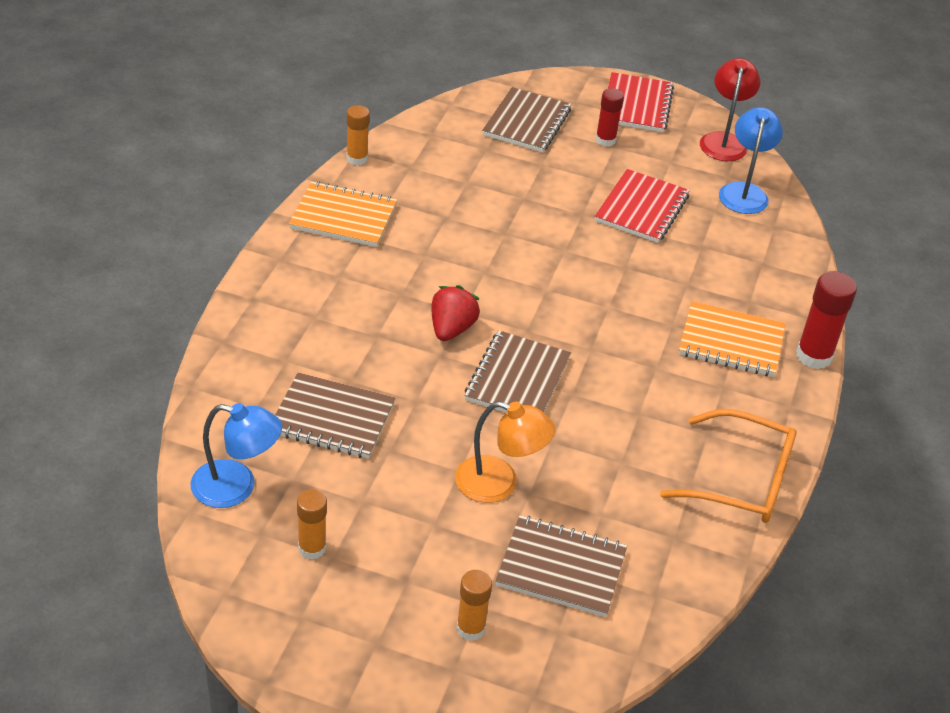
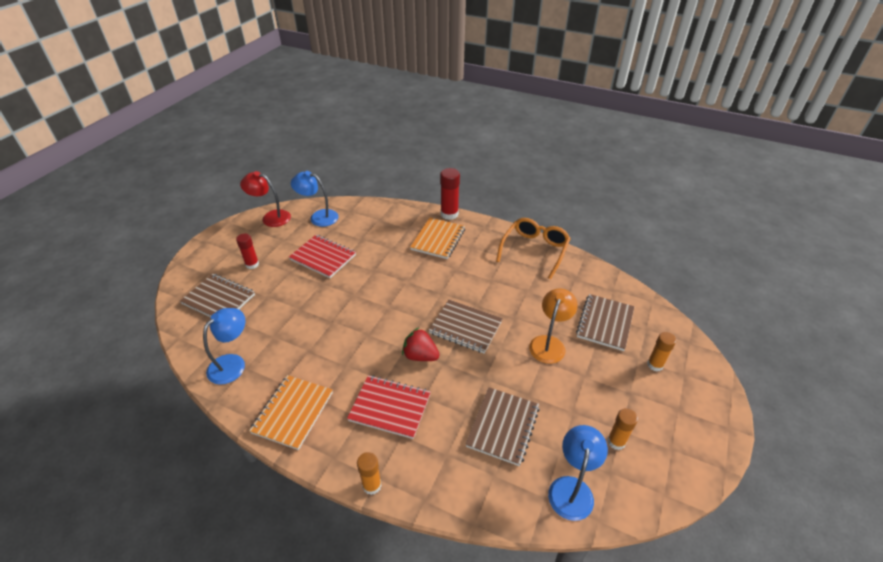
camera: 80 degrees left, 0 degrees up
orange glue stick [346,105,370,165] -> orange glue stick moved to [357,452,382,495]
red notebook [608,72,674,132] -> red notebook moved to [347,375,431,439]
none -> blue lamp [203,308,245,385]

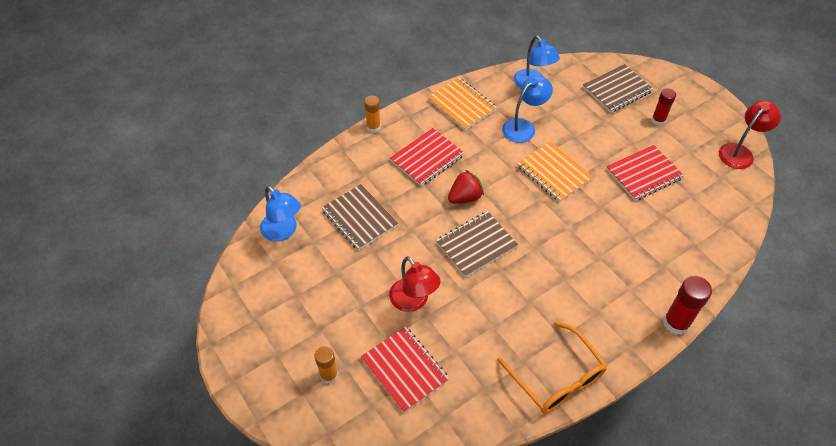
camera: 120 degrees right, 10 degrees up
blue lamp [291,171,339,227] -> blue lamp moved to [502,75,553,143]
orange notebook [410,218,465,259] -> orange notebook moved to [517,141,593,202]
orange lamp [529,288,578,364] -> red lamp [389,256,441,312]
brown notebook [576,294,635,351] -> red notebook [361,326,449,413]
orange glue stick [608,408,638,450] -> none

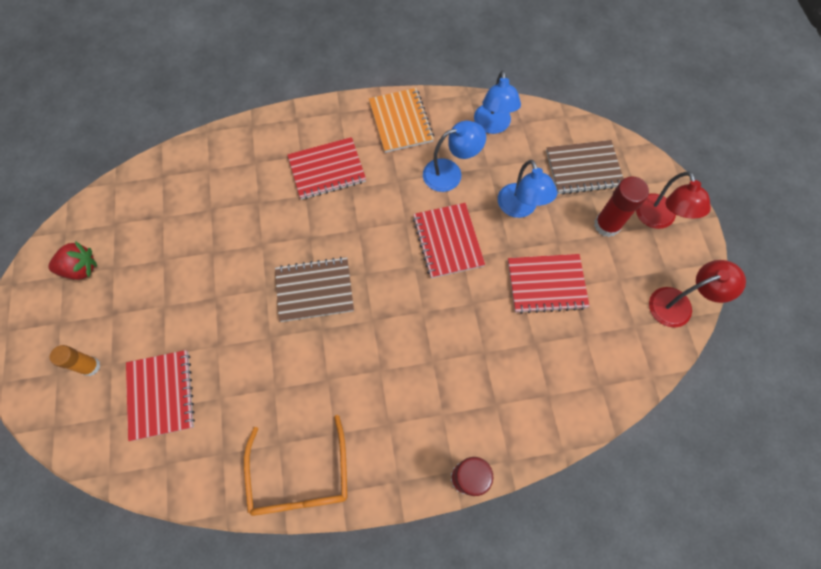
camera: 25 degrees right, 15 degrees up
blue lamp [260,186,301,242] -> blue lamp moved to [498,160,557,218]
brown notebook [322,184,398,250] -> none
orange glue stick [364,95,381,133] -> none
red lamp [389,256,441,312] -> red lamp moved to [636,172,711,229]
red strawberry [448,170,484,204] -> red strawberry moved to [48,241,97,280]
orange notebook [517,141,593,202] -> red notebook [413,203,485,278]
red glue stick [652,88,676,126] -> red glue stick [594,176,649,237], size x1.52

